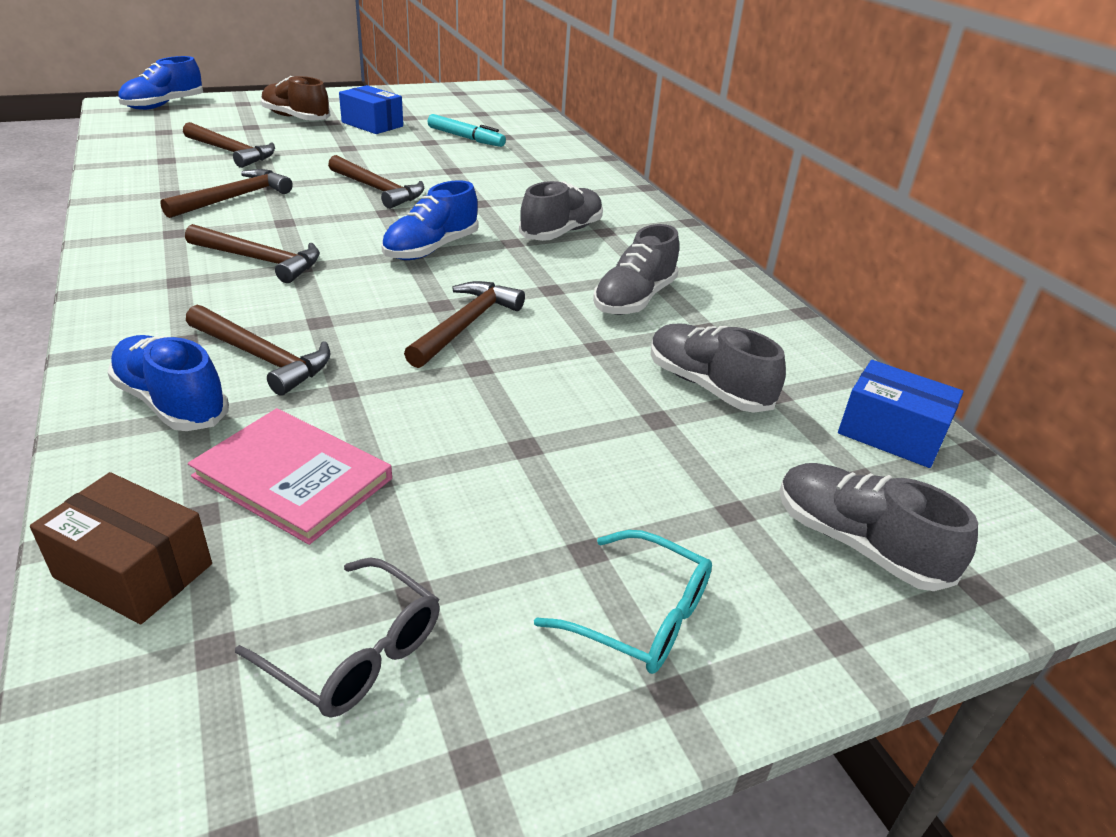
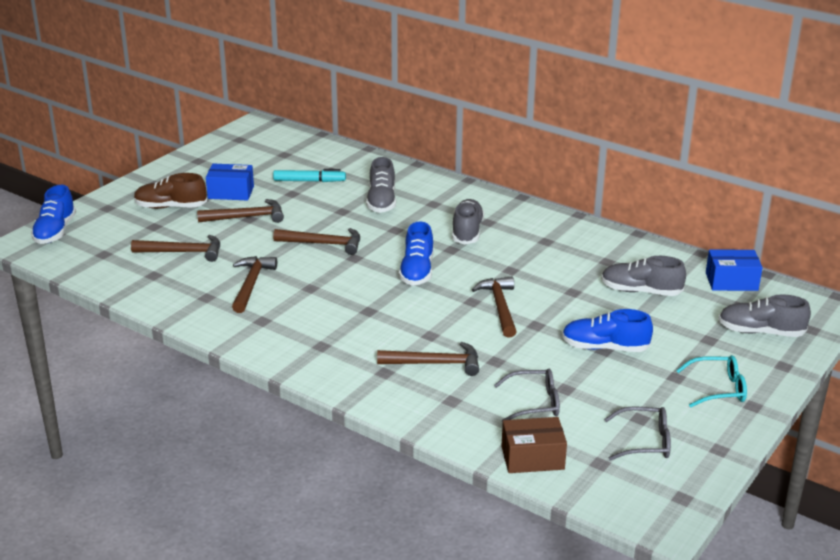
camera: 30 degrees left, 5 degrees down
blue shoe [107,335,229,431] -> blue shoe moved to [562,309,653,352]
brown hammer [185,224,320,283] -> brown hammer moved to [197,199,284,223]
pink book [188,408,392,545] -> grey glasses [494,369,560,423]
grey shoe [593,224,679,315] -> grey shoe moved to [366,157,396,213]

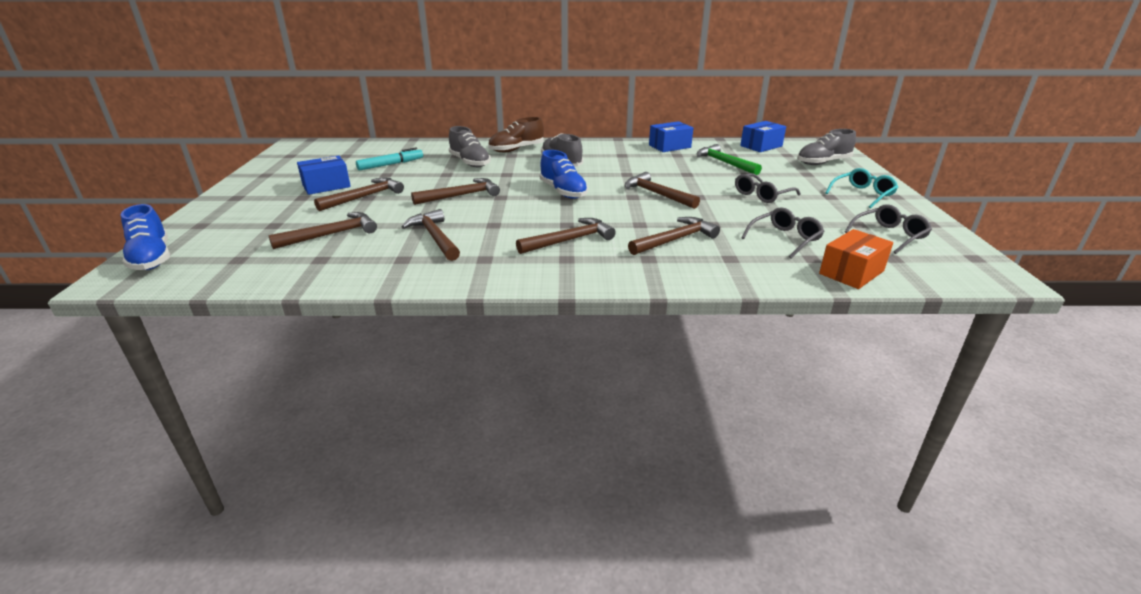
camera: 35 degrees left, 0 degrees up
brown shoe [134,173,207,209] -> brown shoe moved to [488,117,544,153]
brown box [502,417,567,473] -> orange box [819,229,893,289]
blue shoe [562,309,653,352] -> grey glasses [735,173,801,203]
grey shoe [601,256,686,296] -> green hammer [696,144,762,175]
none -> brown hammer [516,218,616,254]
none -> blue box [649,121,693,152]

